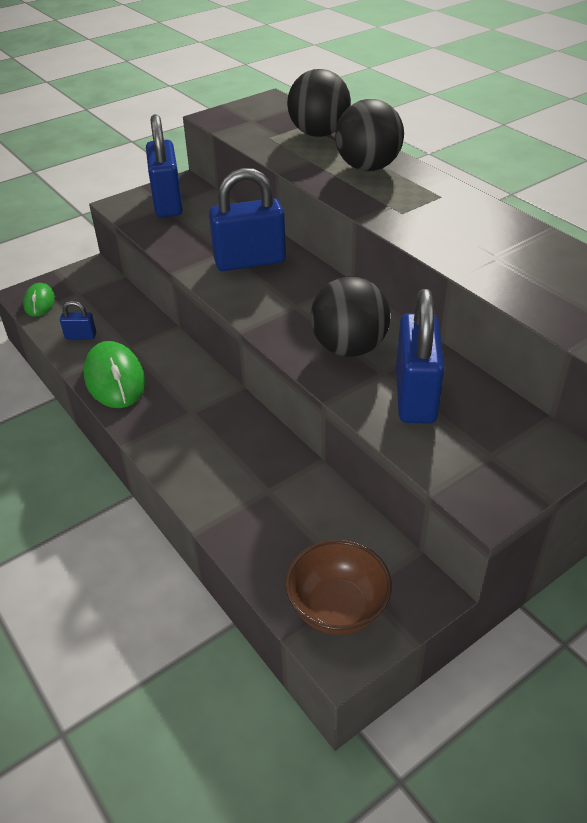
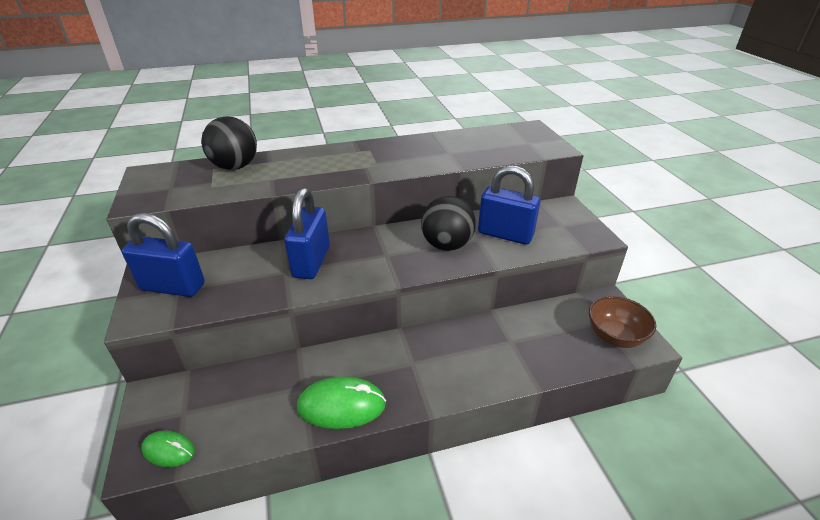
camera: 70 degrees left, 5 degrees down
blue padlock [60,301,96,339] -> none
black ball [335,99,404,171] -> none

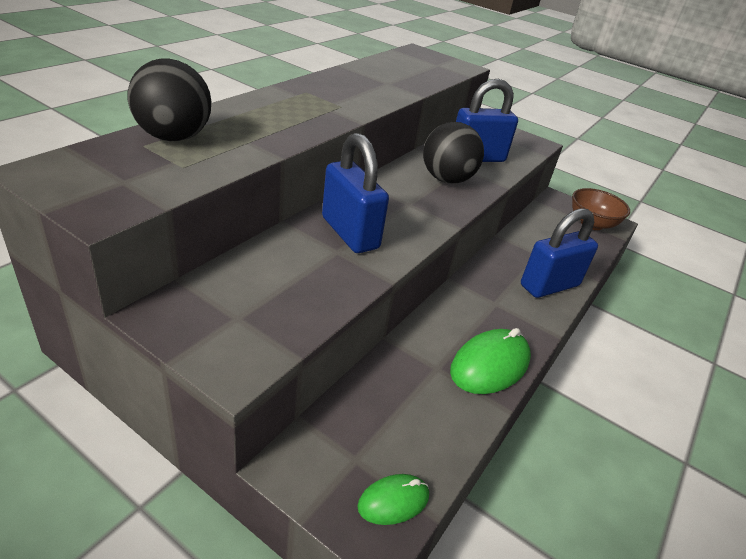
camera: 45 degrees left, 0 degrees up
blue padlock [122,213,205,297] -> blue padlock moved to [521,209,598,298]

